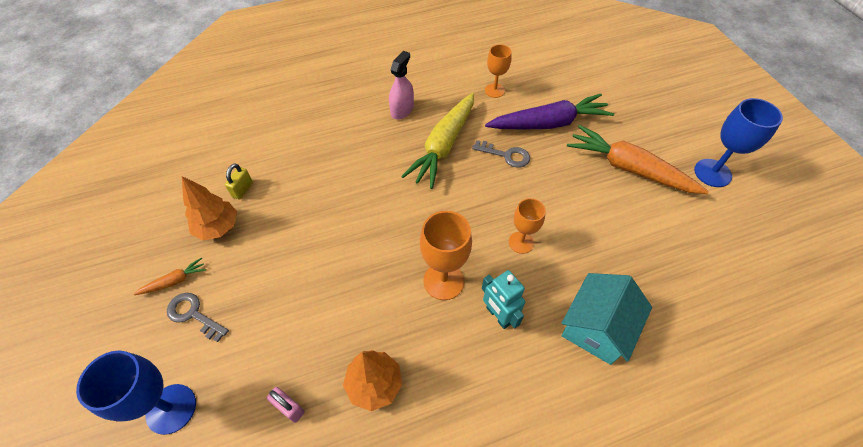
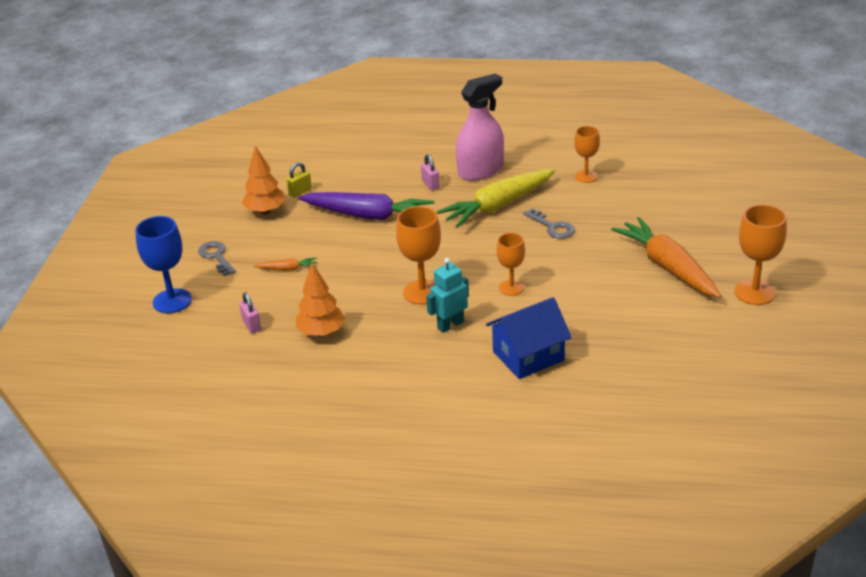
camera: 30 degrees right, 20 degrees down
orange carrot [134,258,206,295] -> orange carrot moved to [254,258,317,271]
pink spray bottle [389,51,414,120] -> pink spray bottle [456,73,504,181], size x1.56
turquoise robot [482,270,525,329] -> turquoise robot turned 60 degrees clockwise [426,258,469,333]
purple carrot [485,94,614,130] -> purple carrot moved to [298,192,435,220]
turquoise house [562,273,652,365] -> blue house [486,297,572,379]
blue goblet [694,98,783,187] -> orange goblet [735,204,787,305]
none -> pink padlock [421,154,440,191]

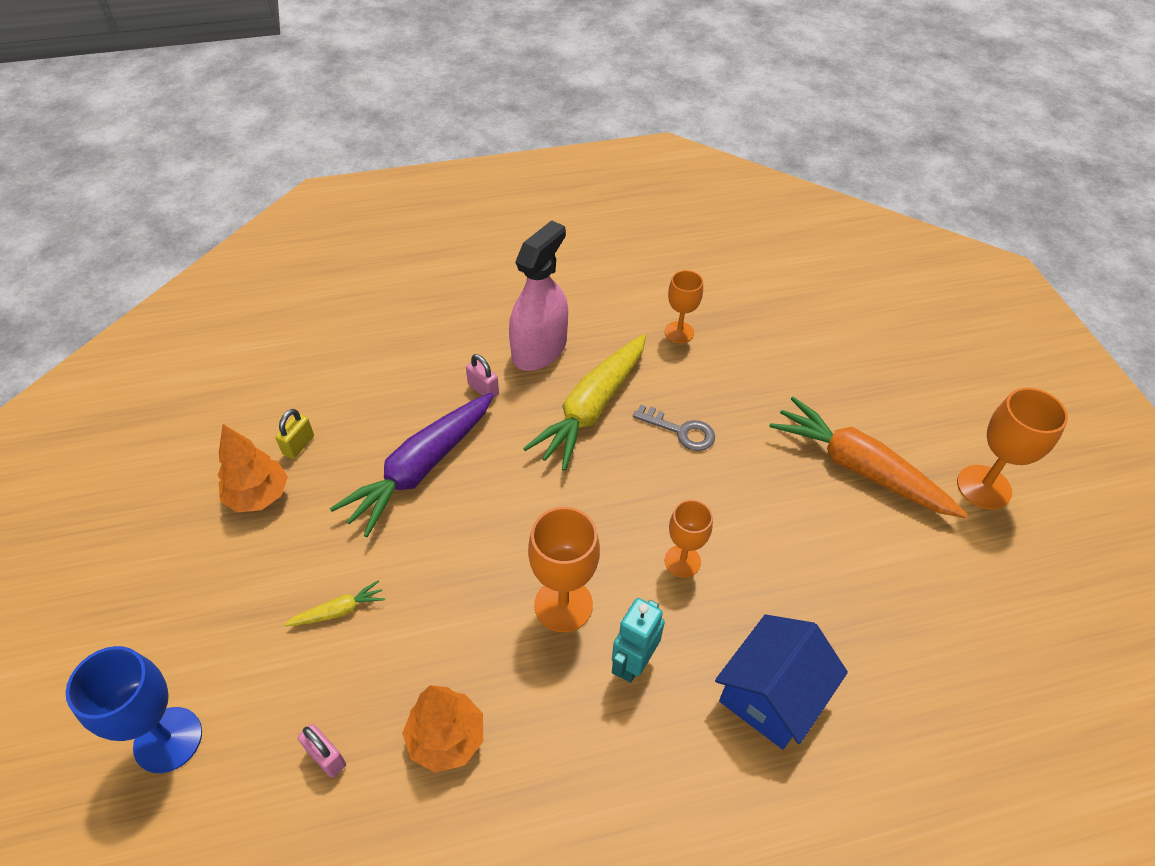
camera: 25 degrees left, 15 degrees up
grey key [198,241,236,276] -> none
orange carrot [254,258,317,271] -> yellow carrot [284,580,385,626]
purple carrot [298,192,435,220] -> purple carrot turned 135 degrees clockwise [330,392,494,537]

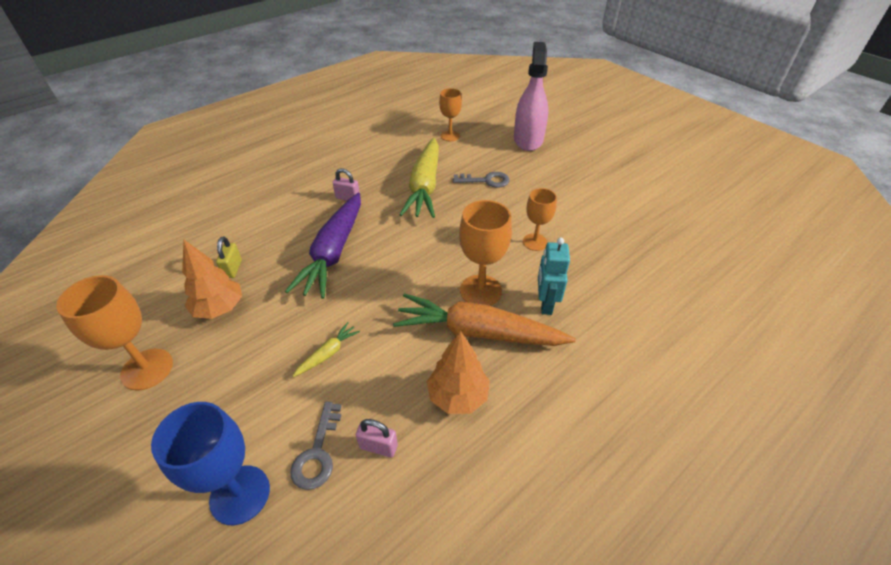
camera: 25 degrees left, 5 degrees down
pink spray bottle [509,220,568,371] -> pink spray bottle moved to [514,42,549,151]
blue house [715,614,848,749] -> none
orange carrot [769,397,968,518] -> orange carrot moved to [393,293,576,346]
orange goblet [957,388,1068,510] -> orange goblet moved to [56,275,173,391]
none -> grey key [290,402,342,490]

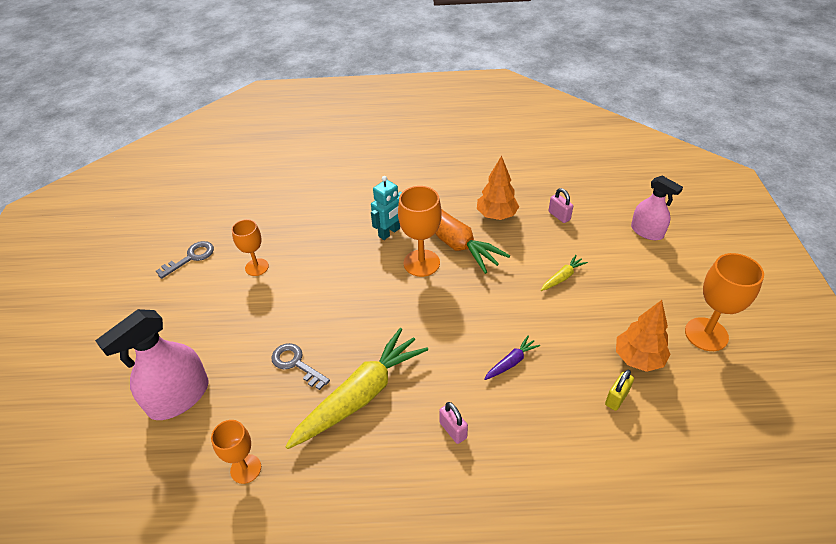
camera: 140 degrees left, 0 degrees up
blue goblet [151,402,270,525] -> pink spray bottle [631,176,683,240]
purple carrot [285,193,361,299] -> purple carrot [484,336,540,380], size x0.43
grey key [290,402,342,490] -> grey key moved to [156,241,214,279]
yellow carrot [293,322,360,377] -> yellow carrot turned 150 degrees clockwise [540,255,588,291]
orange goblet [523,188,557,251] -> orange goblet moved to [232,219,269,276]

